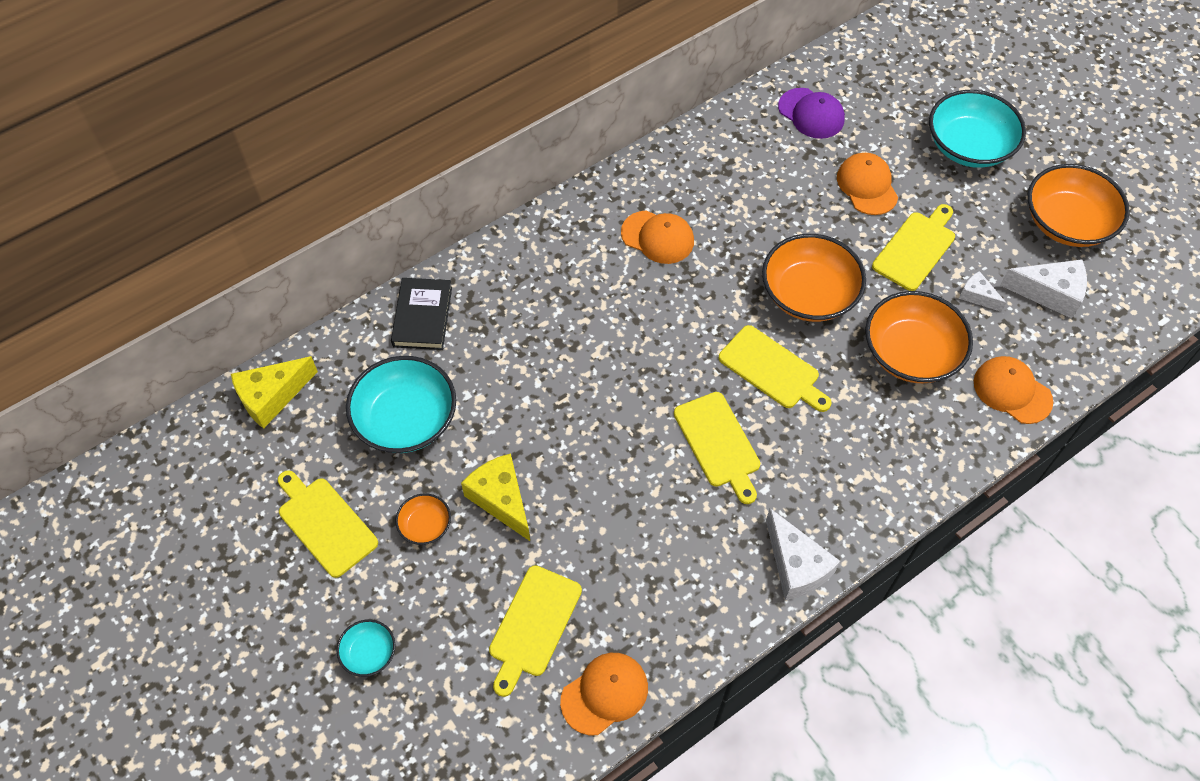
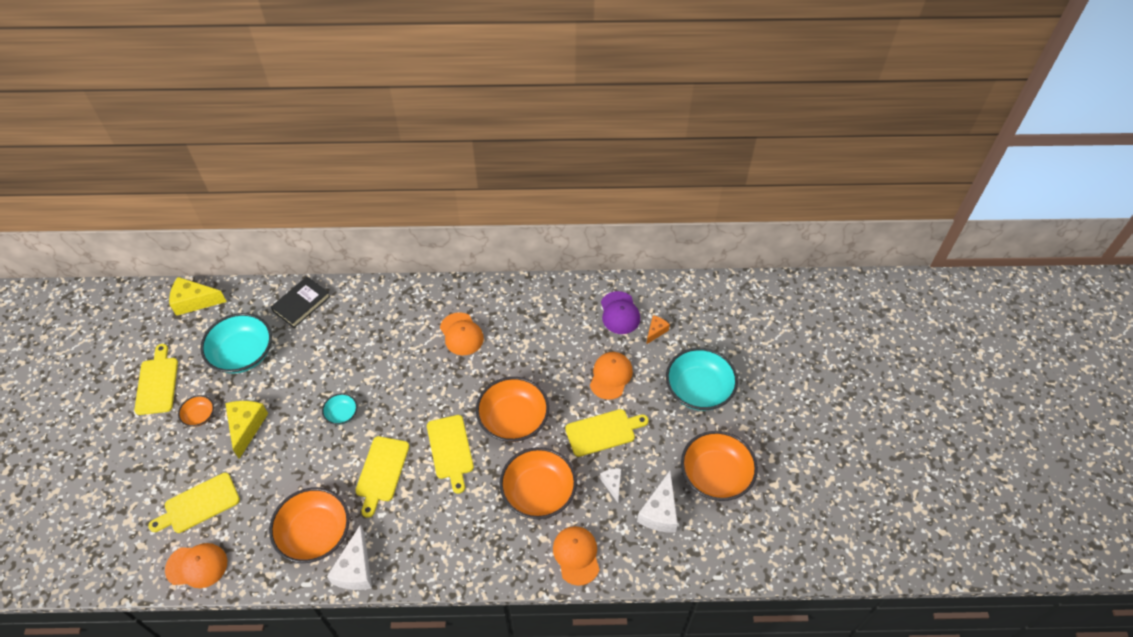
camera: 35 degrees right, 5 degrees down
turquoise bowl [337,619,395,677] -> turquoise bowl moved to [322,393,357,425]
white cheese [1000,259,1087,319] -> white cheese turned 60 degrees clockwise [637,471,678,533]
none -> orange bowl [269,488,350,563]
none -> orange cheese [646,315,670,345]

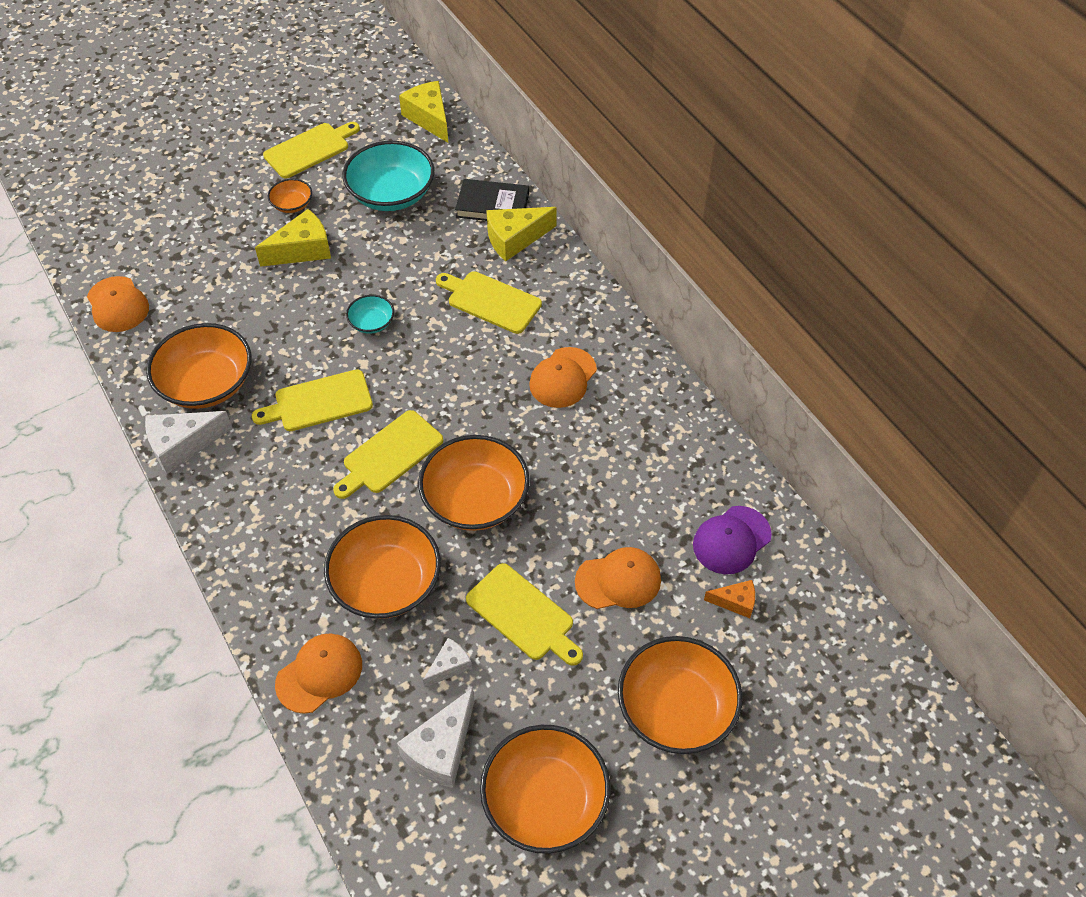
camera: 60 degrees right, 0 degrees up
yellow cutting board [148,473,240,533] -> yellow cutting board moved to [436,271,542,334]
white cheese [637,471,678,533] -> white cheese turned 45 degrees counterclockwise [397,688,475,788]
turquoise bowl [666,348,738,411] -> orange bowl [618,636,742,754]
none -> yellow cheese [486,207,557,261]

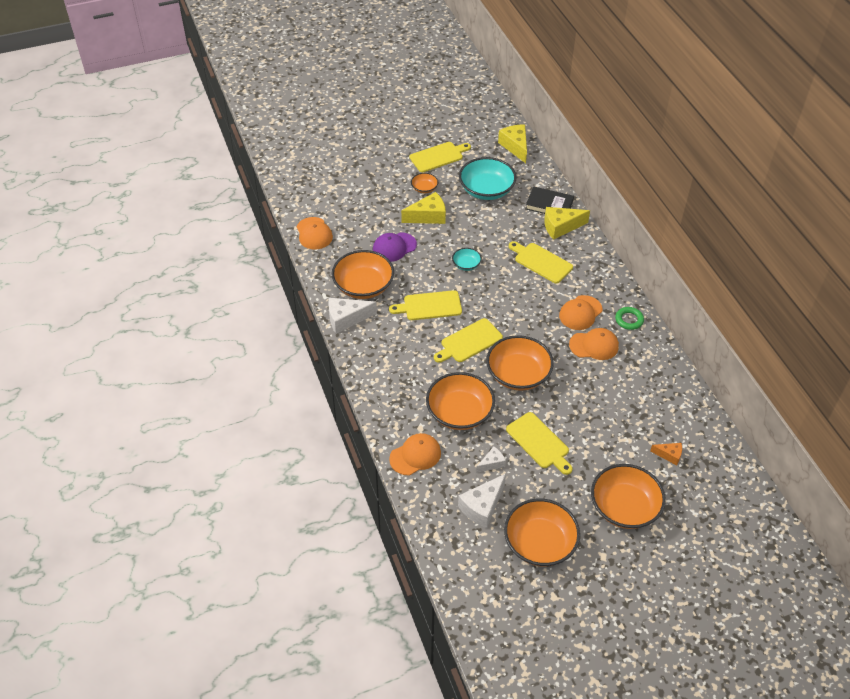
camera: 10 degrees right, 5 degrees down
orange cap [575,547,661,609] -> orange cap moved to [569,328,619,360]
purple cap [693,506,772,574] -> purple cap moved to [373,232,417,262]
none -> green ring [615,307,644,330]

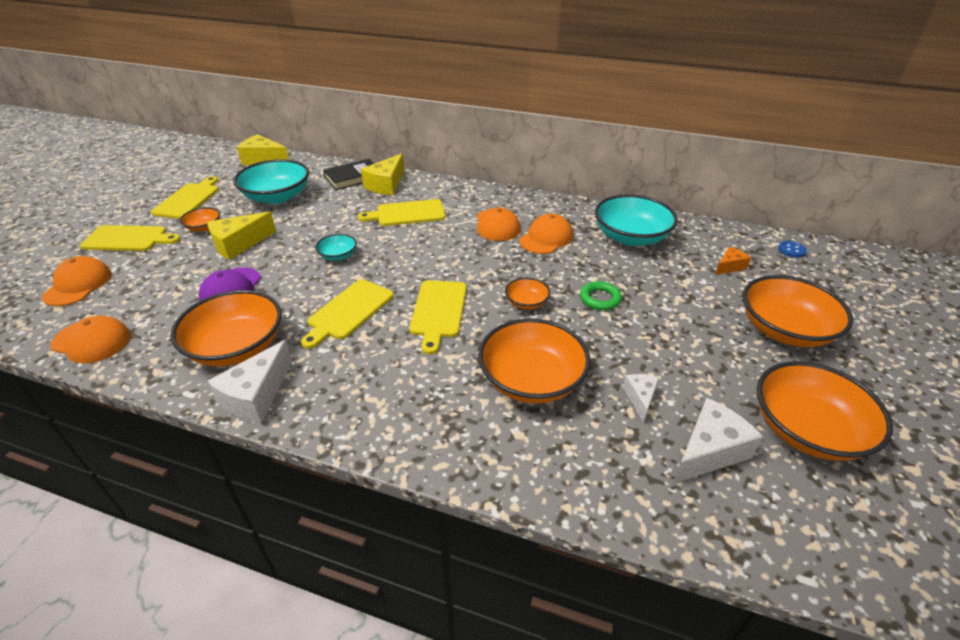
camera: 50 degrees left, 10 degrees down
orange cap [389,433,441,476] -> orange cap moved to [42,256,111,306]
yellow cheese [401,192,446,224] -> yellow cheese turned 150 degrees counterclockwise [207,211,276,260]
white cheese [458,474,506,528] -> white cheese turned 120 degrees counterclockwise [673,398,763,484]
orange bowl [486,335,554,391] -> orange bowl [505,278,550,309], size x0.49
yellow cutting board [506,412,573,475] -> yellow cutting board moved to [80,225,180,251]
green ring [615,307,644,330] -> green ring moved to [580,281,622,310]
none -> turquoise bowl [595,194,678,246]
none -> blue button [778,241,807,258]

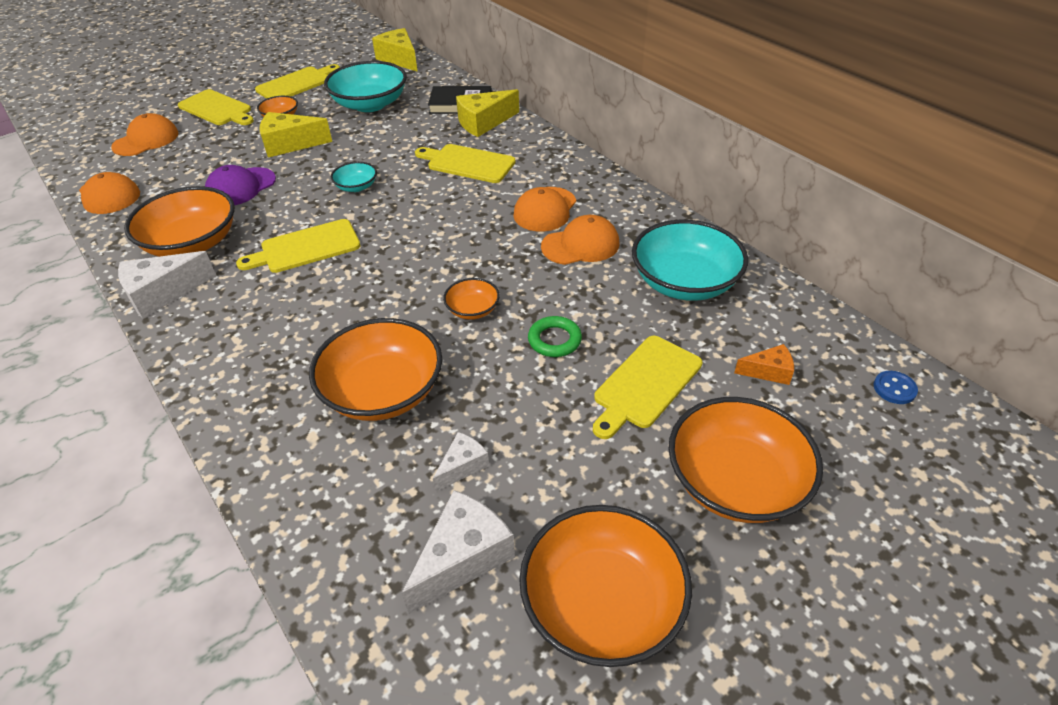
camera: 35 degrees right, 5 degrees up
yellow cutting board [409,280,467,354] -> yellow cutting board moved to [593,336,703,439]
white cheese [673,398,763,484] -> white cheese turned 45 degrees counterclockwise [402,490,515,614]

